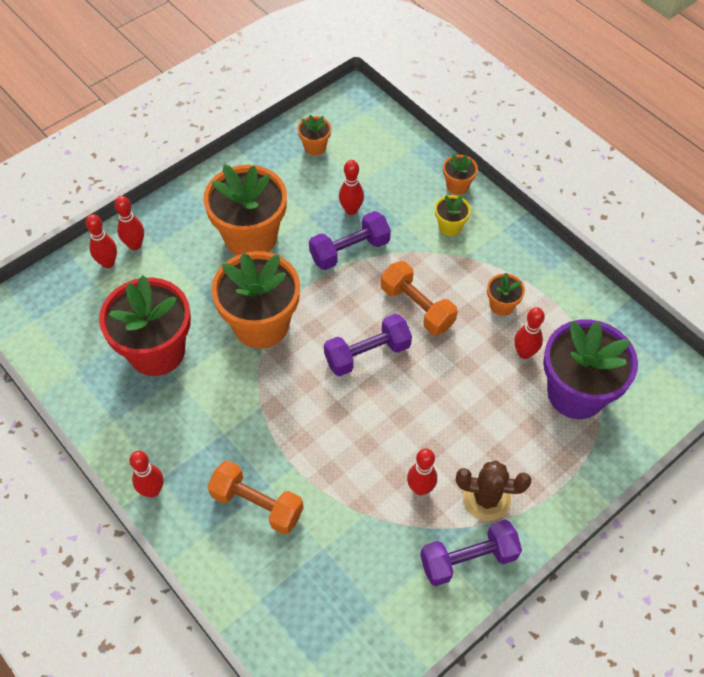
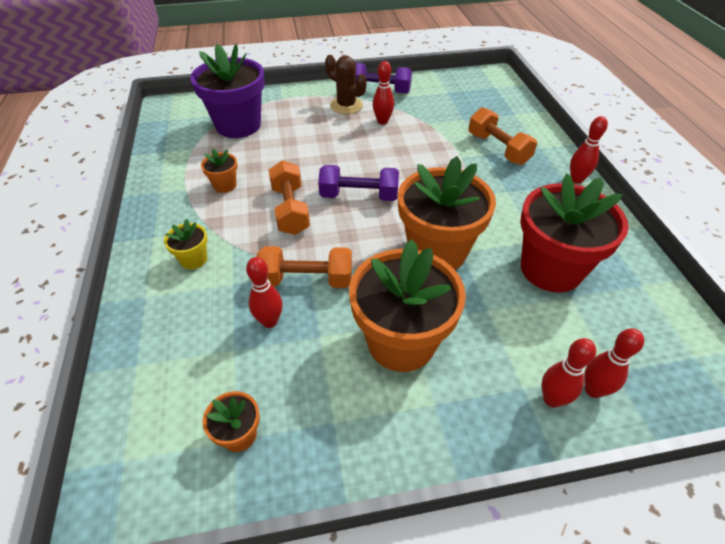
camera: 150 degrees left, 10 degrees down
purple dumbbell [309,211,391,270] -> orange dumbbell [257,246,352,288]
orange flower pot [443,154,478,195] -> none
red bowling pin [514,307,545,359] -> none

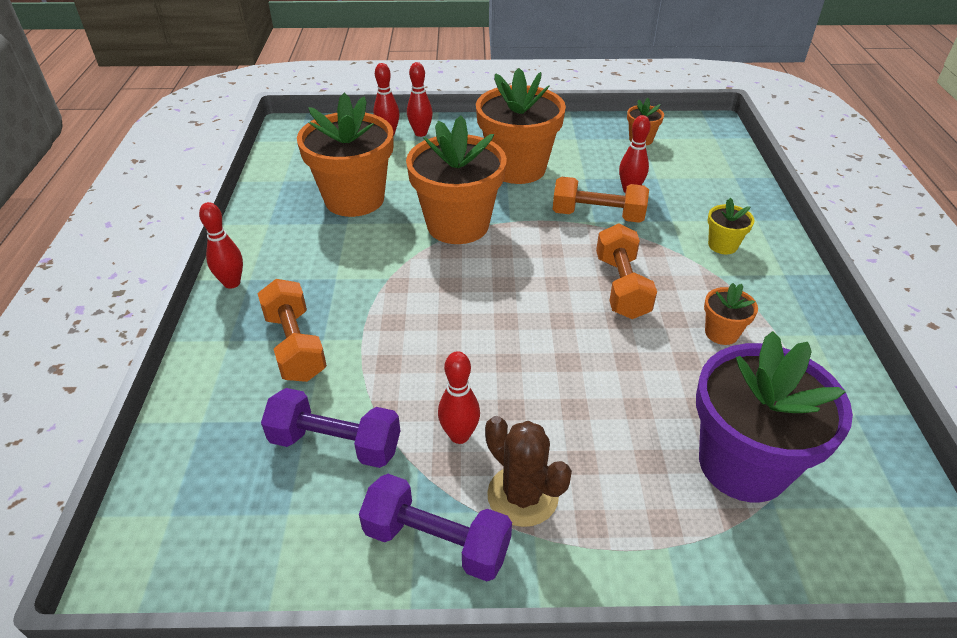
camera: 170 degrees left, 5 degrees down
purple dumbbell [318,165,399,201] -> purple dumbbell moved to [261,388,400,468]
red flower pot [520,173,629,292] -> orange flower pot [297,93,393,217]

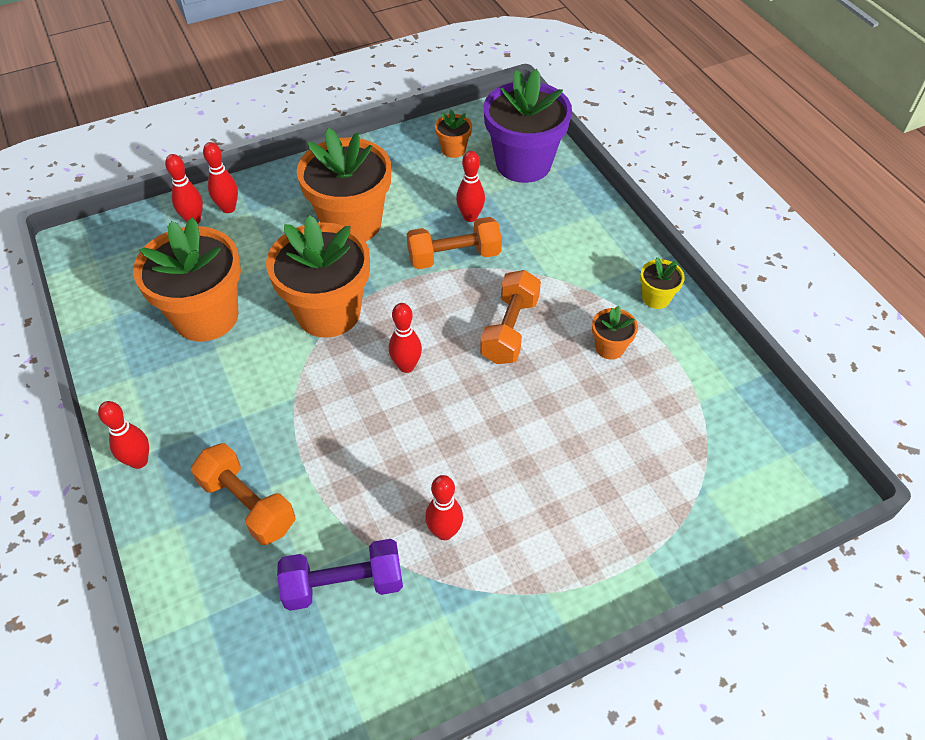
camera: 25 degrees left, 10 degrees up
purple dumbbell [359,474,512,581] -> none
brown cactus [485,416,572,527] -> none
orange dumbbell [596,223,657,319] -> orange dumbbell turned 45 degrees clockwise [480,270,541,364]
purple flower pot [696,331,853,502] -> purple flower pot moved to [484,69,572,183]
yellow flower pot [708,198,755,254] -> yellow flower pot moved to [640,257,685,309]
none -> red bowling pin [389,303,422,373]

